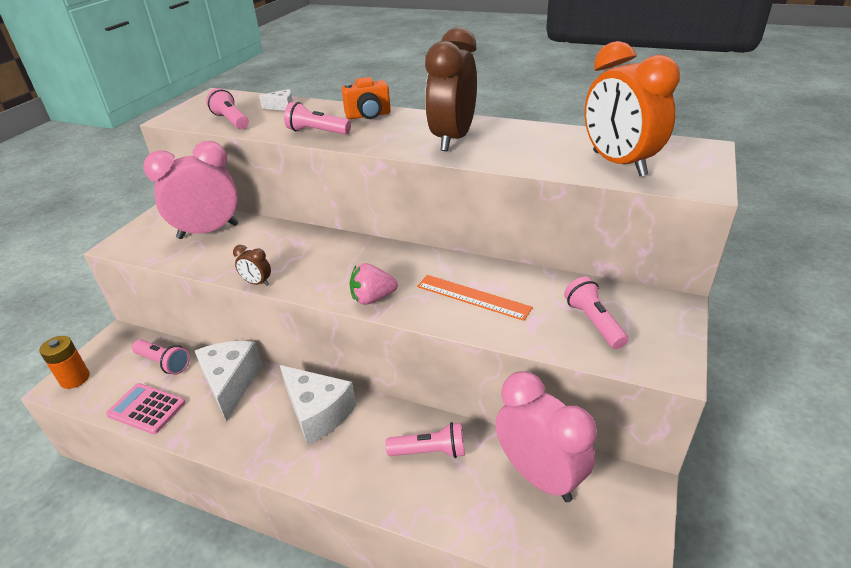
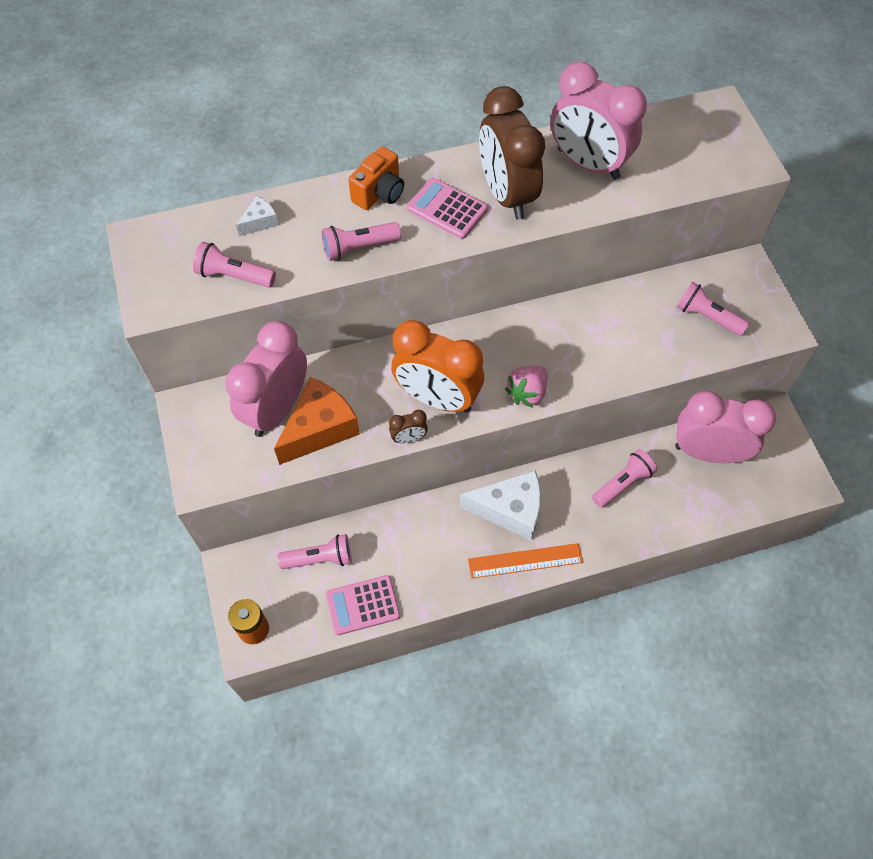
camera: 40 degrees left, 25 degrees up
white cheese [195,341,262,422] -> none
orange ruler [417,275,533,321] -> orange ruler moved to [468,543,583,579]
orange clock [584,41,680,176] -> orange clock moved to [391,320,484,413]
none -> orange cheese [274,377,360,465]
none -> pink calculator [407,178,488,239]
none -> pink clock [550,62,647,180]

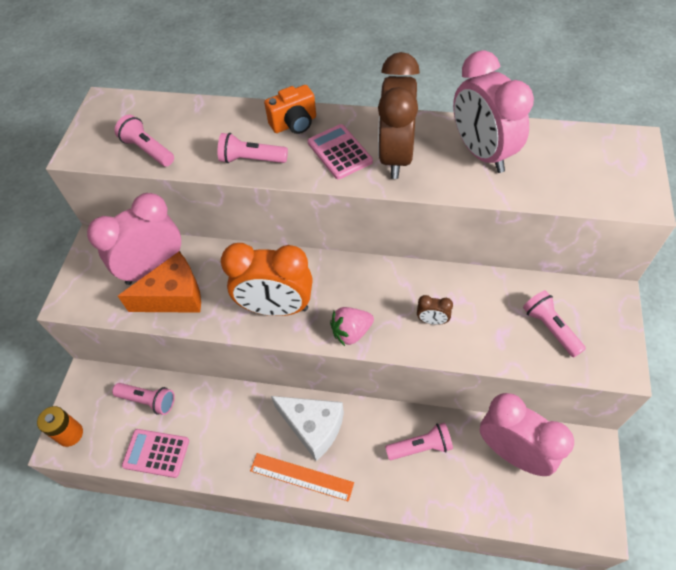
camera: 30 degrees right, 5 degrees down
white cheese [236,196,279,236] -> none
brown clock [389,410,428,443] -> brown clock moved to [417,295,453,325]
orange clock [391,320,484,413] -> orange clock turned 45 degrees counterclockwise [221,243,312,316]

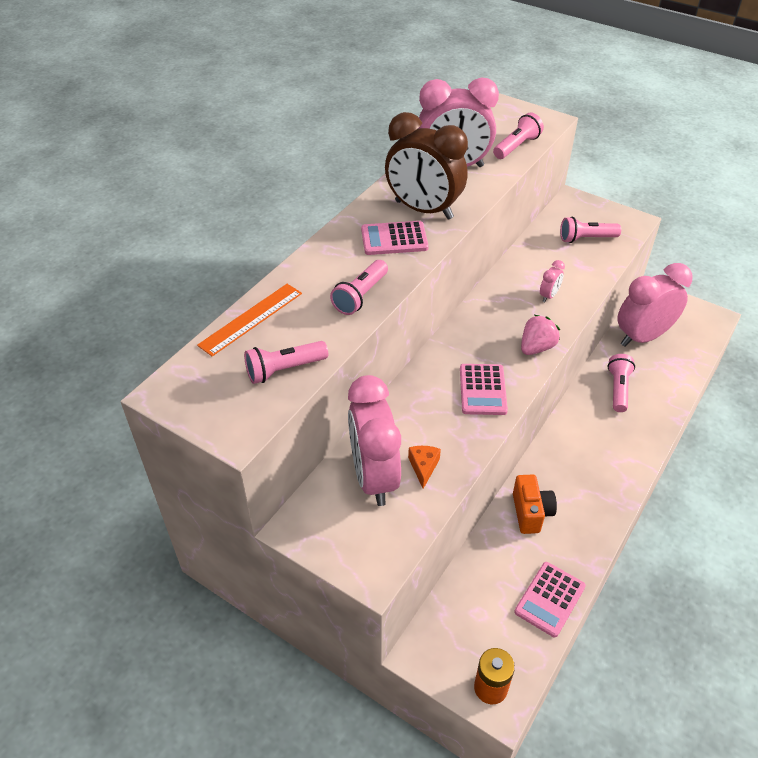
camera: 70 degrees left, 10 degrees down
pink flashlight [112,383,175,415] -> pink flashlight moved to [493,113,544,159]
orange cheese [118,252,201,313] -> orange cheese [408,446,441,489], size x0.48
orange clock [221,243,312,316] -> pink calculator [460,364,508,415]
orange ruler [250,453,354,502] -> orange ruler moved to [197,284,302,356]
orange camera [264,85,316,134] -> orange camera moved to [513,474,557,534]
white cheese [271,396,344,461] -> none
pink strawberry [330,307,374,346] -> pink strawberry turned 135 degrees counterclockwise [521,315,560,355]
brown clock [417,295,453,325] -> pink clock [540,260,565,302]

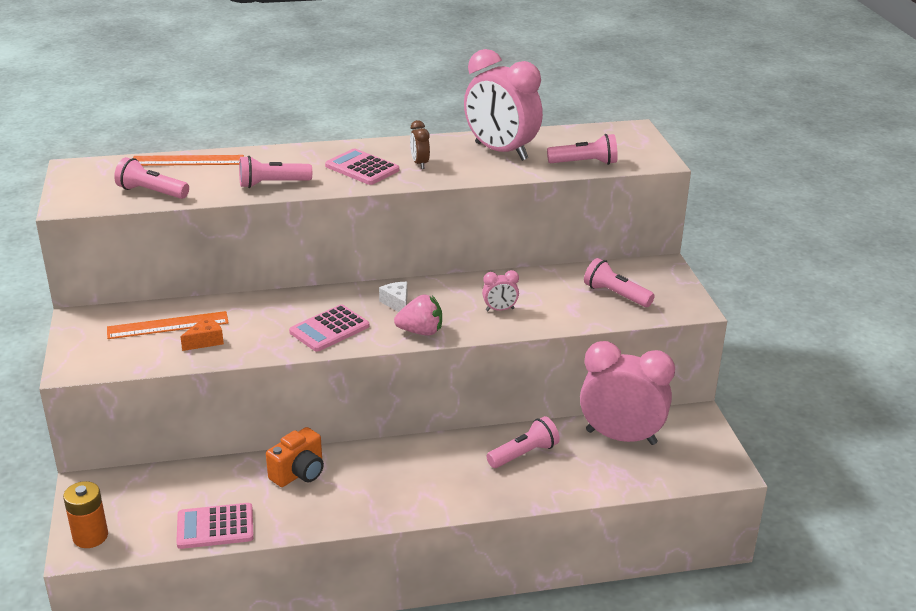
camera: 45 degrees right, 15 degrees down
pink clock [348,375,401,506] -> orange ruler [107,311,229,339]
brown clock [385,112,468,220] -> brown clock [410,120,430,169], size x0.41
none -> white cheese [379,282,407,312]

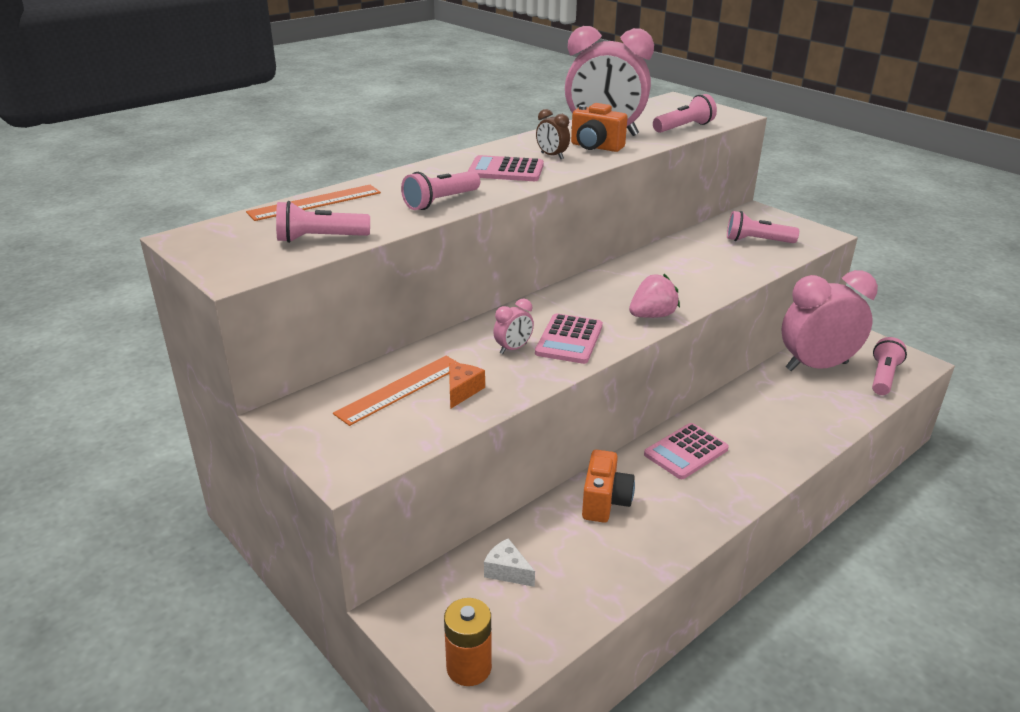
camera: 30 degrees left, 0 degrees up
pink calculator [176,503,254,549] -> pink calculator moved to [644,423,729,479]
white cheese [379,282,407,312] -> white cheese moved to [484,538,535,587]
pink clock [482,270,519,311] -> pink clock moved to [493,298,534,354]
pink flashlight [486,416,560,468] -> pink flashlight moved to [872,337,907,395]
none -> orange camera [571,103,628,152]

